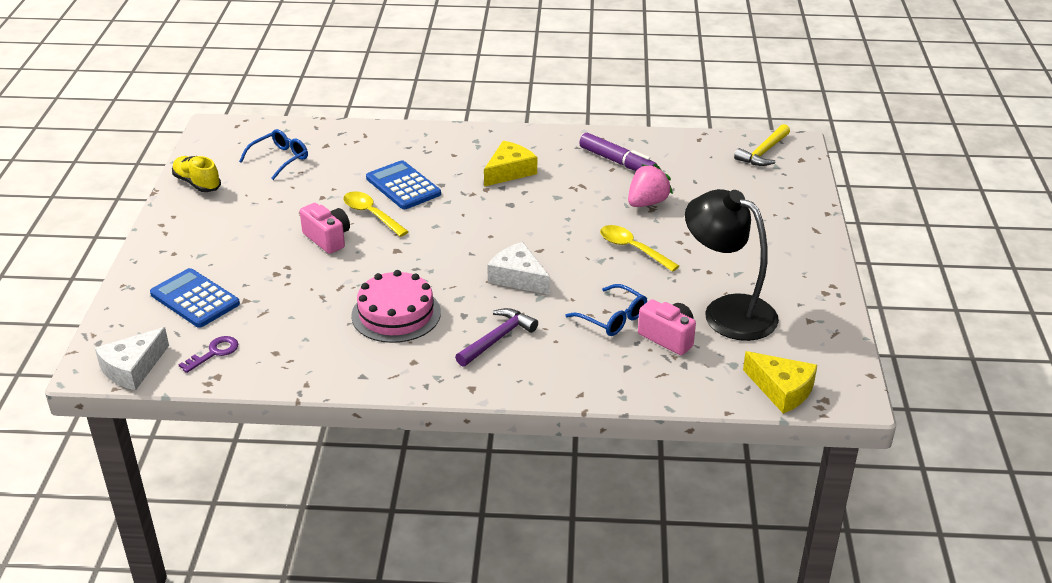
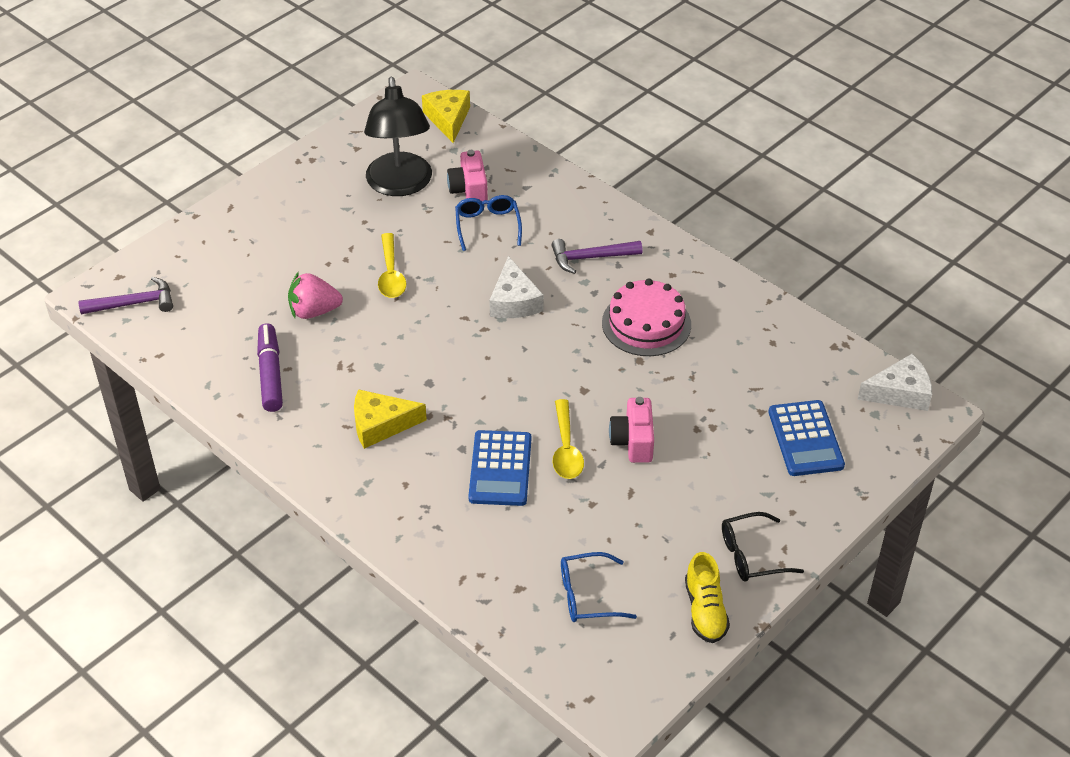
camera: 140 degrees left, 10 degrees up
purple key [178,336,238,373] -> none
yellow hammer [734,124,790,166] -> purple hammer [78,277,173,314]
none -> black glasses [722,512,804,582]

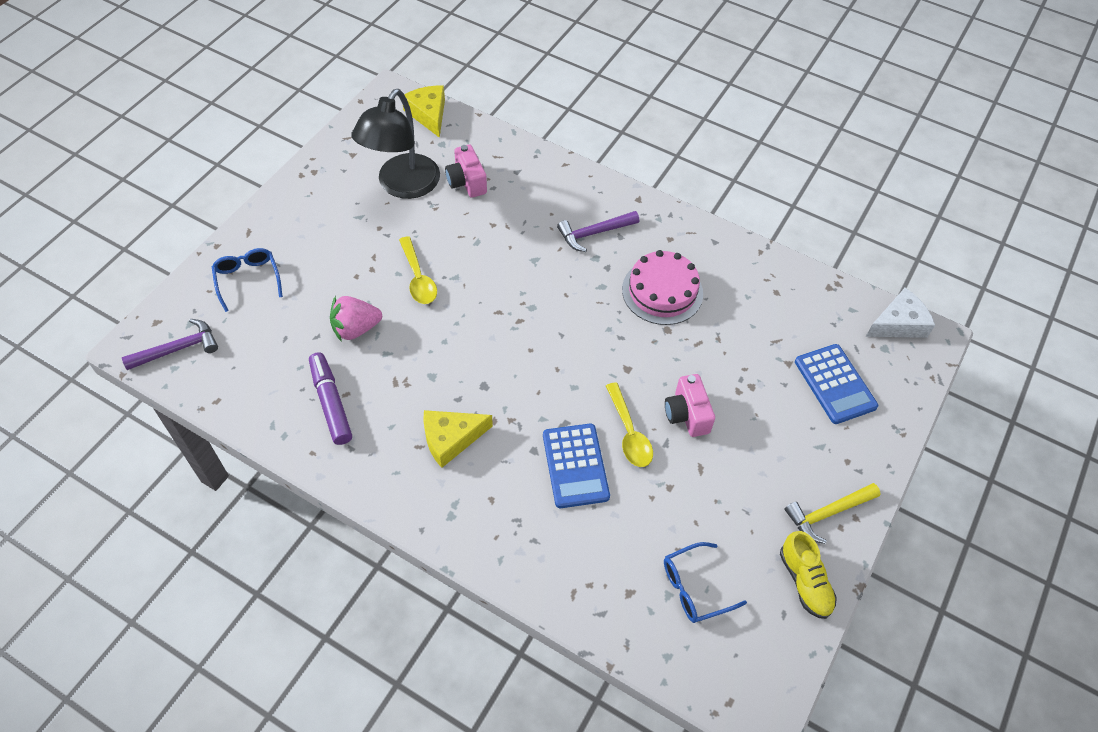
camera: 15 degrees left, 10 degrees up
black lamp [364,77,432,196] -> black lamp turned 45 degrees clockwise [351,89,440,199]
blue glasses [455,195,522,251] -> blue glasses moved to [212,248,283,312]
white cheese [489,256,544,318] -> none
black glasses [722,512,804,582] -> yellow hammer [785,483,880,544]

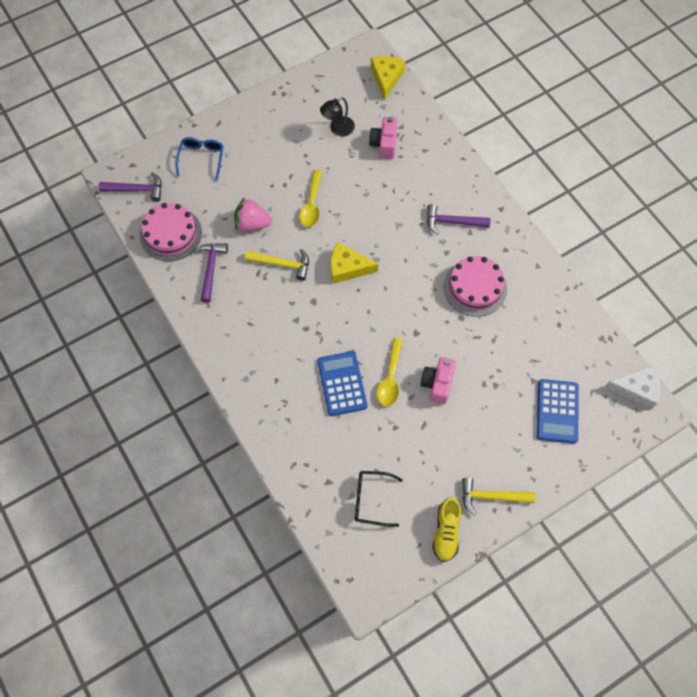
camera: 30 degrees right, 10 degrees up
purple marker [309,352,352,445] -> purple hammer [194,243,228,303]
black lamp [351,89,440,199] -> black lamp [320,97,355,136], size x0.52
yellow cheese [423,410,493,468] -> yellow cheese moved to [331,242,378,284]
blue calculator [543,423,610,508] -> blue calculator turned 150 degrees clockwise [317,351,367,416]
blue glasses [664,542,747,623] -> black glasses [355,471,403,527]
none -> pink cake [140,203,202,261]
none -> yellow hammer [245,249,309,281]

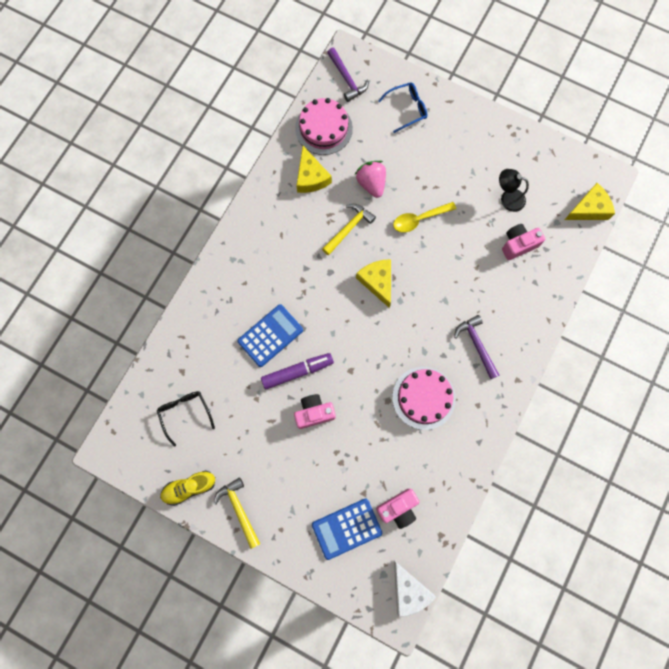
camera: 60 degrees right, 10 degrees up
purple hammer [194,243,228,303] -> yellow cheese [296,146,332,193]
yellow hammer [245,249,309,281] -> yellow hammer turned 120 degrees counterclockwise [322,204,376,255]
yellow spoon [377,338,403,406] -> purple marker [261,353,334,389]
none -> pink camera [376,489,419,529]

